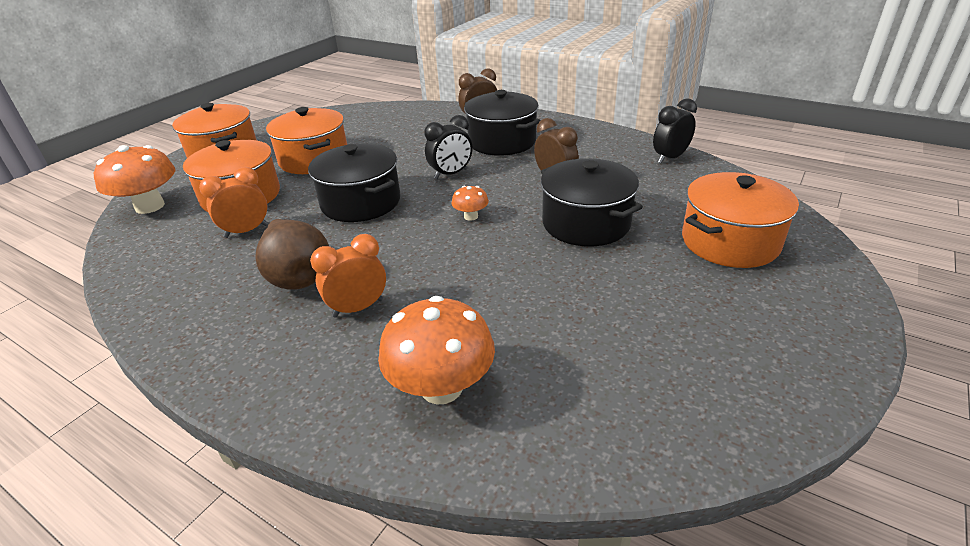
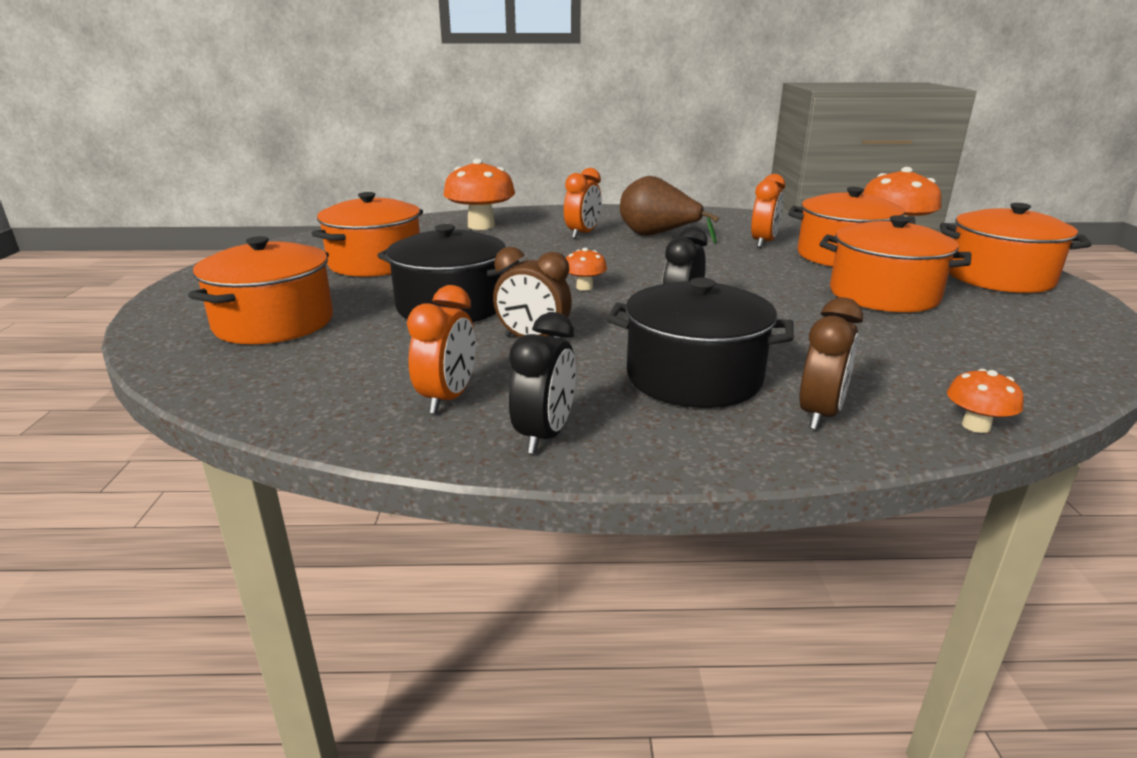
camera: 145 degrees right, 10 degrees down
black pot [308,143,400,222] -> none
black clock [653,98,697,163] -> black clock moved to [509,312,576,454]
none -> orange pot [311,192,423,277]
none -> orange clock [407,285,476,414]
none -> orange mushroom [947,369,1024,433]

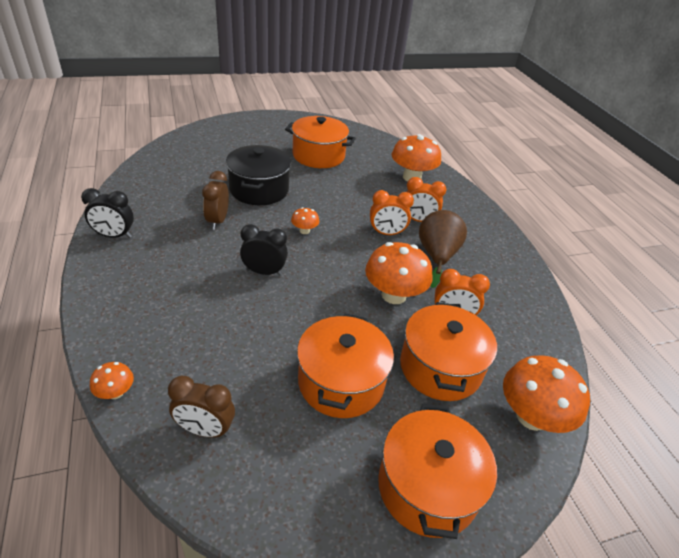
camera: 70 degrees right, 15 degrees up
orange pot [188,236,333,344] -> none
orange clock [407,285,476,414] -> orange clock moved to [370,190,414,235]
black pot [607,278,794,408] -> none
brown clock [799,297,863,430] -> brown clock moved to [168,376,235,438]
none -> orange mushroom [365,242,432,304]

